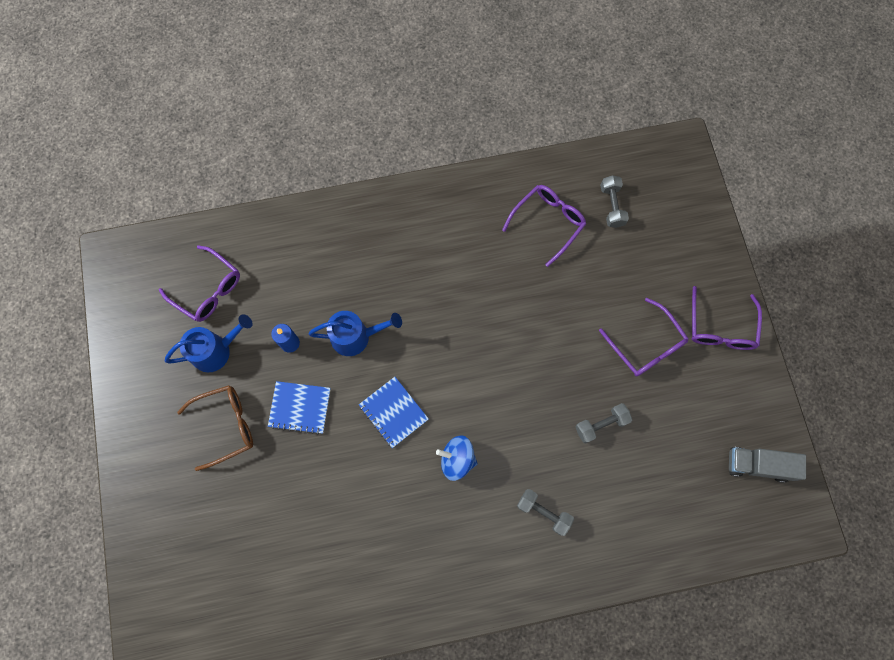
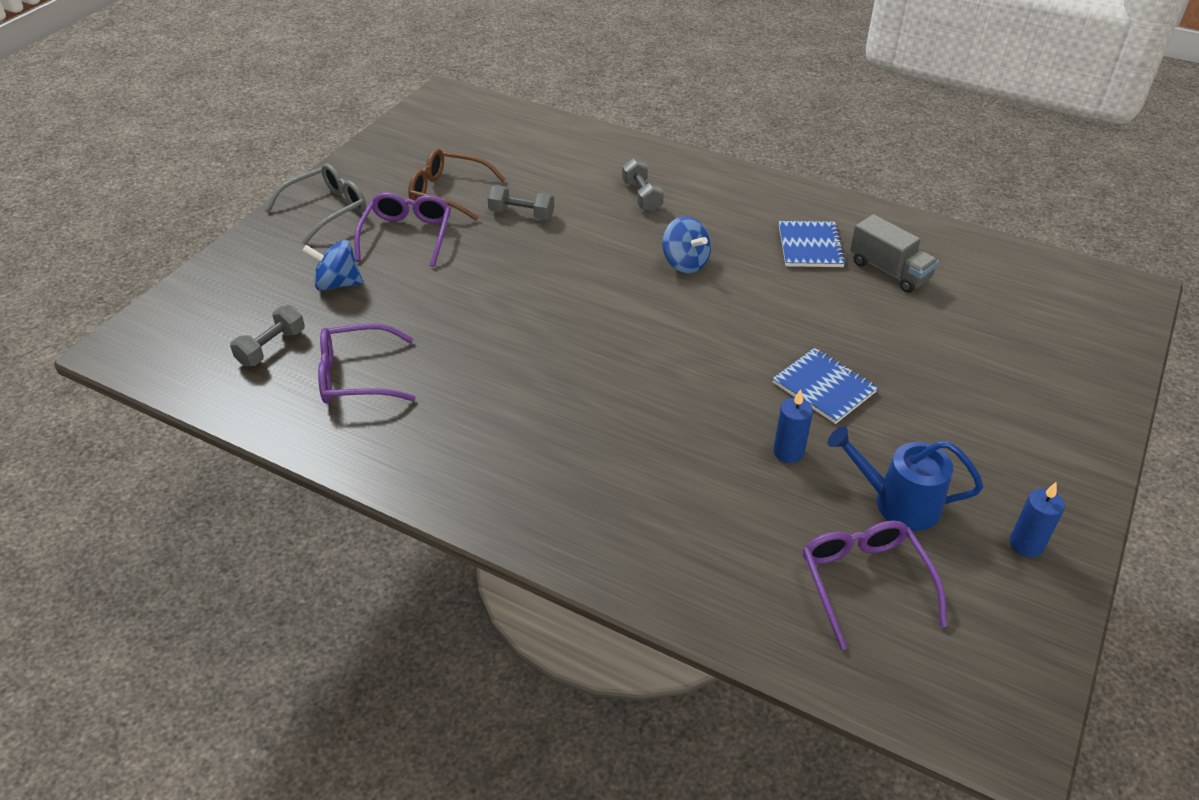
camera: 140 degrees left, 30 degrees down
brown glasses [177,385,253,471] -> brown glasses moved to [408,148,506,221]
blue watering can [308,311,402,356] -> none
blue notebook [359,377,429,448] -> blue notebook moved to [779,221,846,267]
purple glasses [691,286,762,350] -> grey glasses [264,163,366,245]
grey truck [729,447,806,483] -> grey truck moved to [850,214,939,293]
none -> blue spinning top [303,240,363,291]
none -> blue candle [1010,482,1065,557]

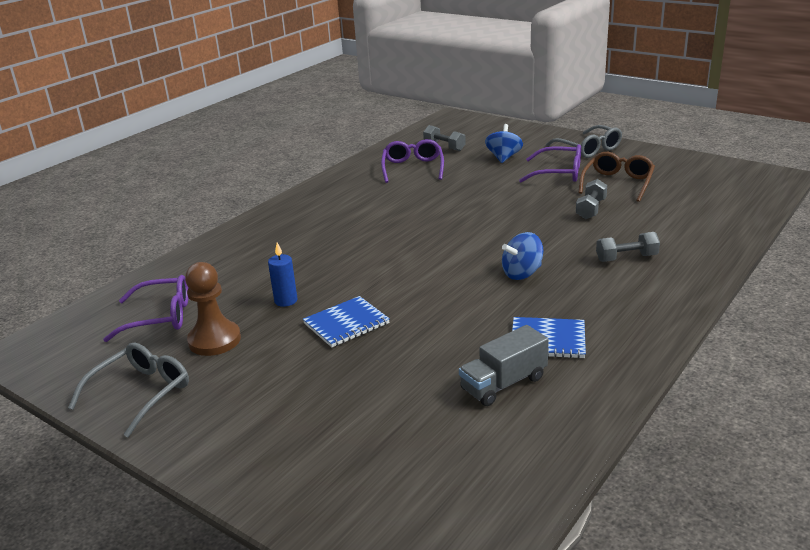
camera: 100 degrees right, 15 degrees down
blue watering can [828,426,983,531] -> brown pawn [185,262,241,356]
blue candle [1010,482,1065,557] -> grey glasses [68,342,189,437]

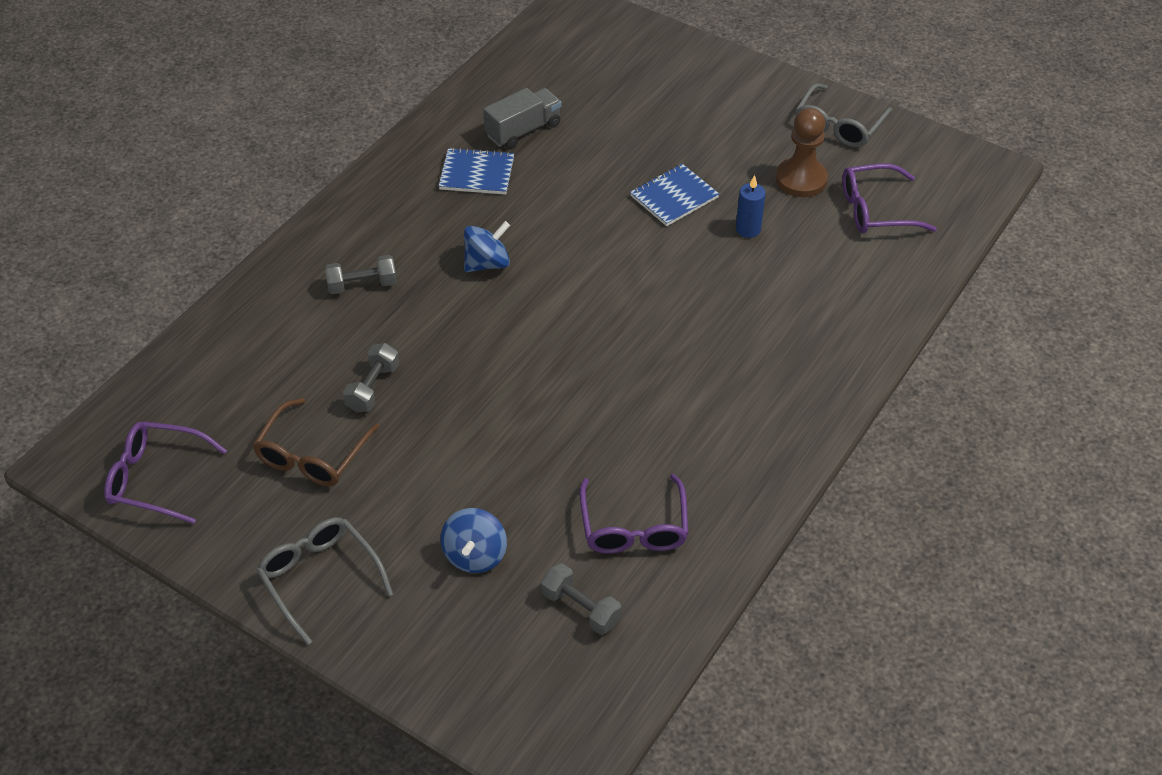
camera: 175 degrees right, 20 degrees up
purple glasses [519,144,581,182] -> purple glasses moved to [104,421,227,524]

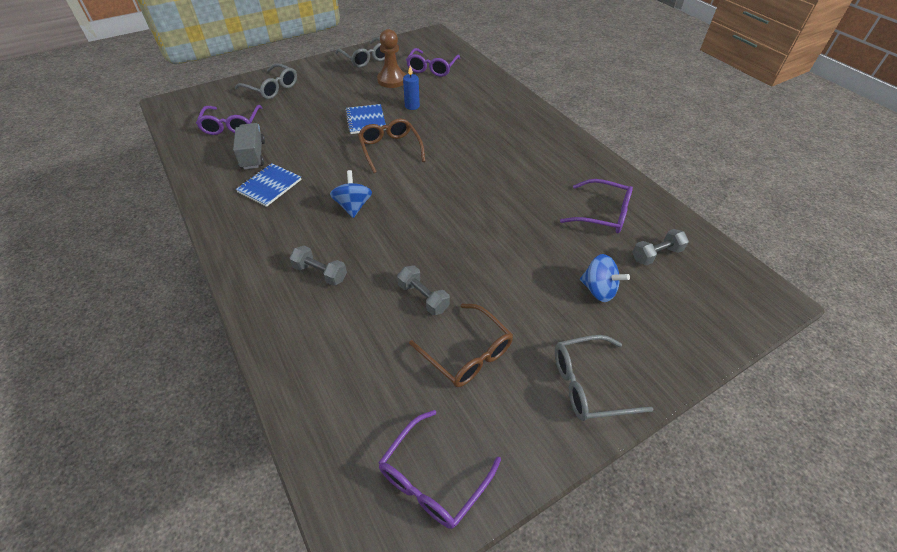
camera: 65 degrees left, 0 degrees up
grey dumbbell [325,255,397,294] -> grey dumbbell turned 75 degrees counterclockwise [290,246,347,286]
none -> purple glasses [196,105,263,135]
none -> grey glasses [235,63,297,99]
none -> brown glasses [358,119,425,173]

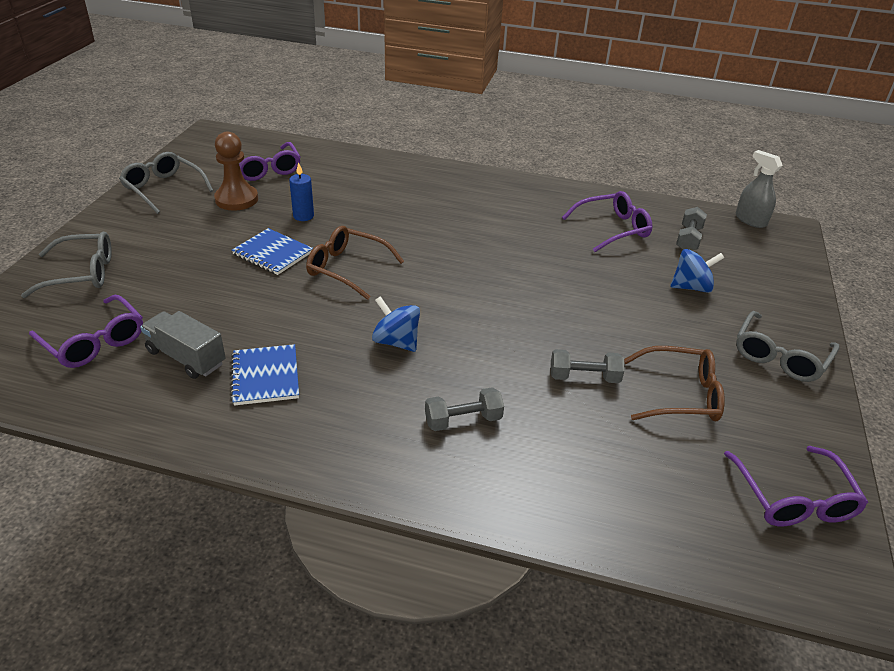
camera: 45 degrees left, 10 degrees down
grey glasses [335,37,385,68] -> grey glasses turned 150 degrees counterclockwise [119,152,213,214]
none -> grey spray bottle [736,150,783,228]

